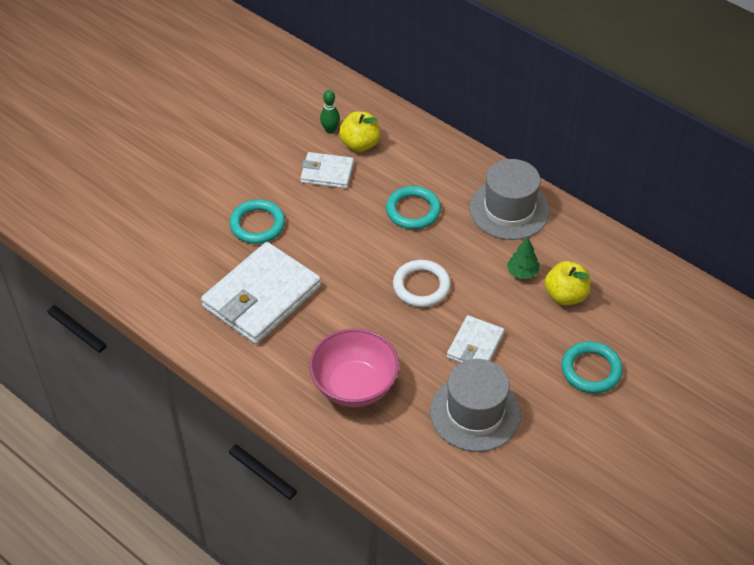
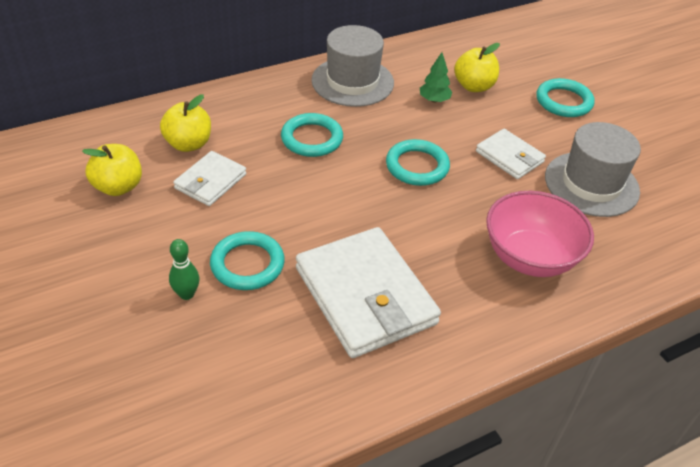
camera: 70 degrees left, 5 degrees down
green bowling pin [320,90,340,134] -> green bowling pin moved to [169,239,199,300]
white ring [393,260,451,307] -> turquoise ring [386,139,450,186]
none -> yellow apple [82,144,142,196]

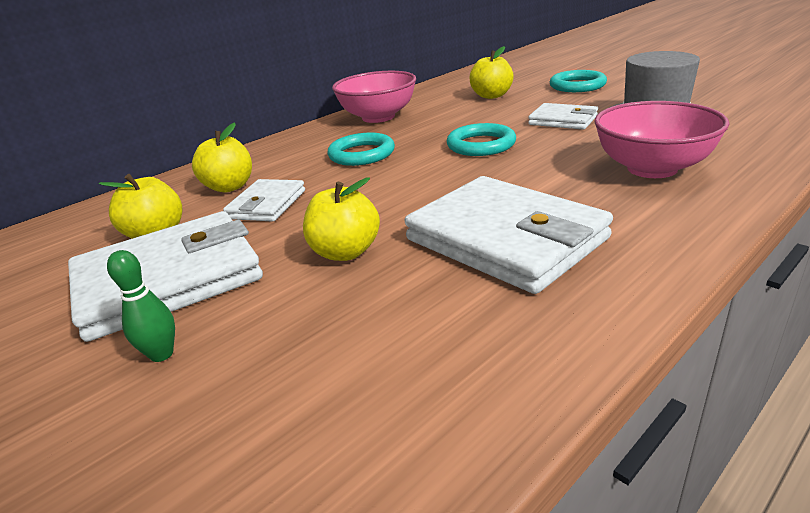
camera: 10 degrees left, 15 degrees down
green bowling pin [169,239,199,300] -> green bowling pin moved to [107,250,175,362]
turquoise ring [210,231,285,290] -> yellow apple [303,177,380,261]
grey hat [311,25,394,107] -> pink bowl [332,71,416,123]
green tree [420,52,453,103] -> none
none -> white wallet [68,211,263,342]

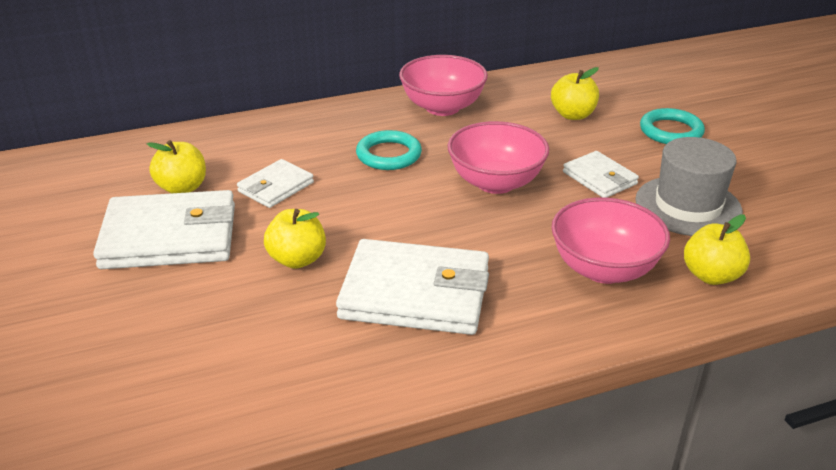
camera: 20 degrees right, 5 degrees up
green bowling pin [107,250,175,362] -> none
yellow apple [192,122,252,193] -> yellow apple moved to [684,215,750,285]
white wallet [405,176,613,294] -> white wallet turned 60 degrees counterclockwise [336,239,489,335]
turquoise ring [447,123,516,156] -> pink bowl [448,121,549,194]

